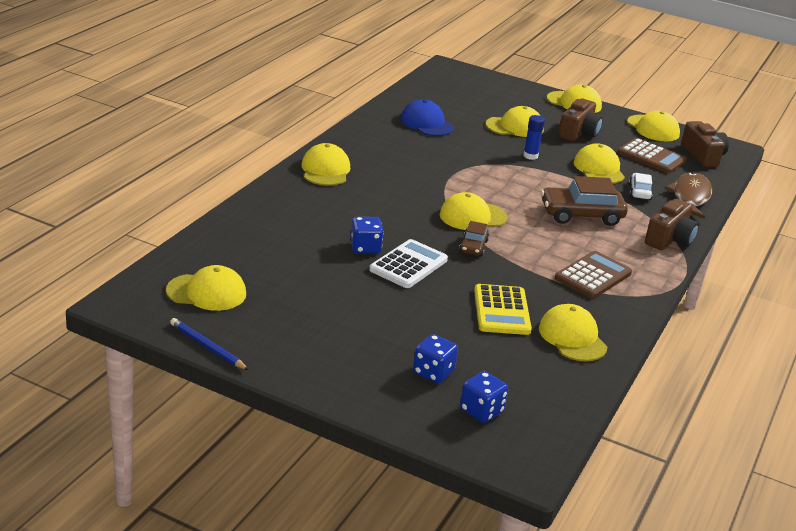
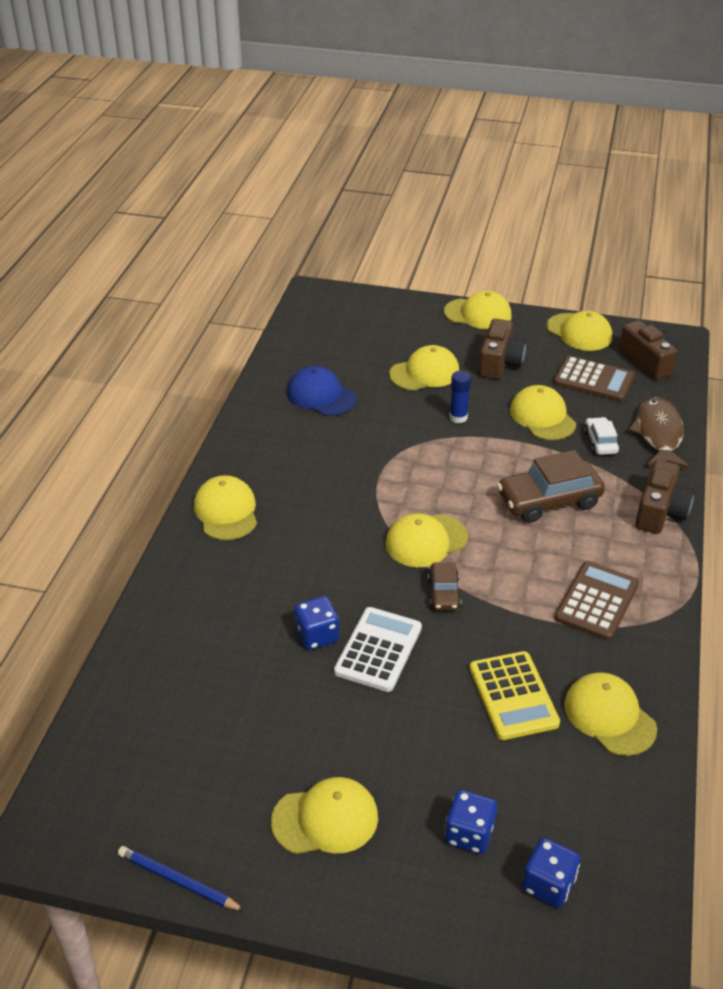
camera: 10 degrees left, 10 degrees up
yellow cap [166,265,246,311] -> yellow cap moved to [271,777,378,854]

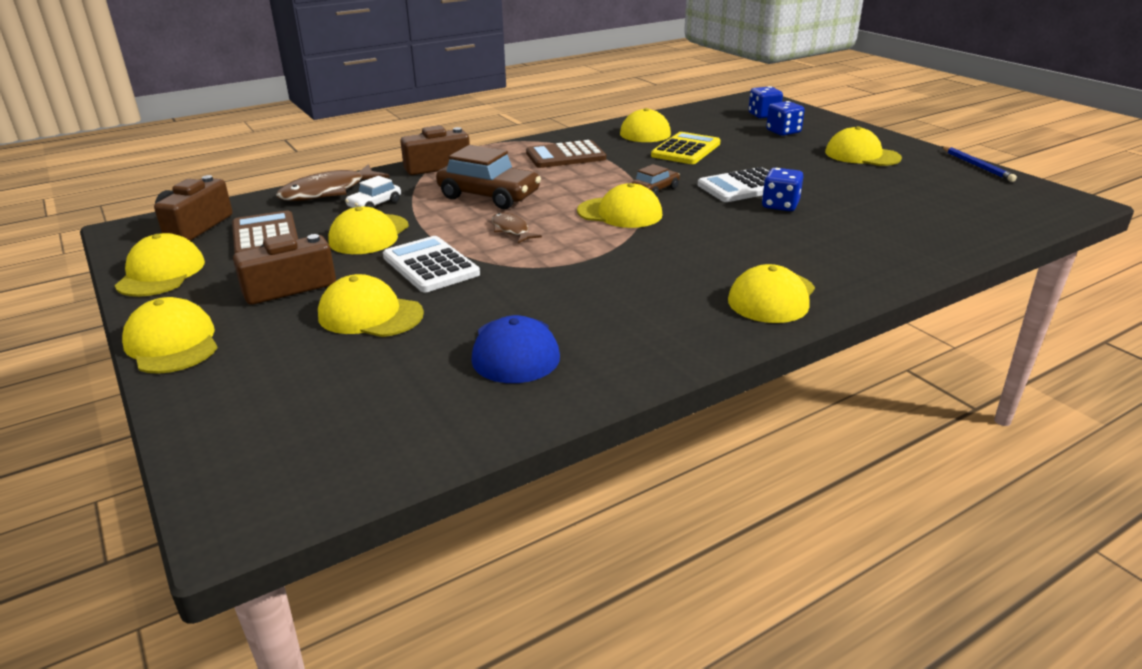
camera: 135 degrees left, 10 degrees down
blue glue stick [449,371,471,423] -> white calculator [383,236,480,292]
none -> brown fish [492,213,542,243]

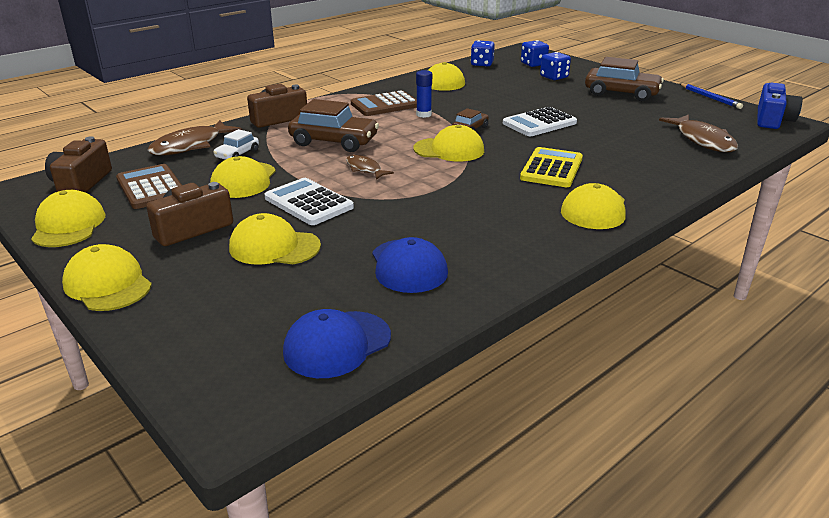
camera: 10 degrees left, 0 degrees up
yellow calculator [651,132,720,164] -> yellow calculator moved to [520,147,583,187]
blue dice [762,168,803,211] -> blue dice moved to [471,40,495,67]
yellow cap [825,126,902,166] -> brown car [585,57,664,101]
none -> blue cap [283,309,391,378]
none -> blue glue stick [416,70,432,118]
none -> brown fish [659,114,738,152]
none -> blue camera [757,83,803,129]

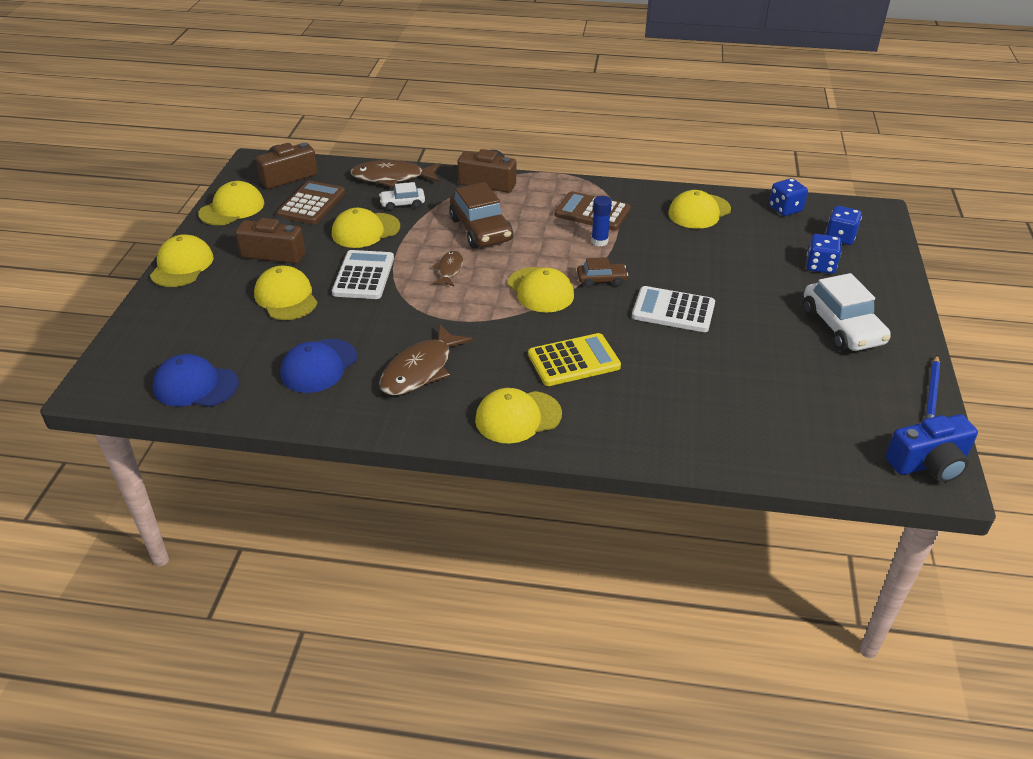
camera: 50 degrees right, 10 degrees up
brown car [585,57,664,101] -> white car [803,273,891,351]
brown fish [659,114,738,152] -> brown fish moved to [379,324,473,396]

